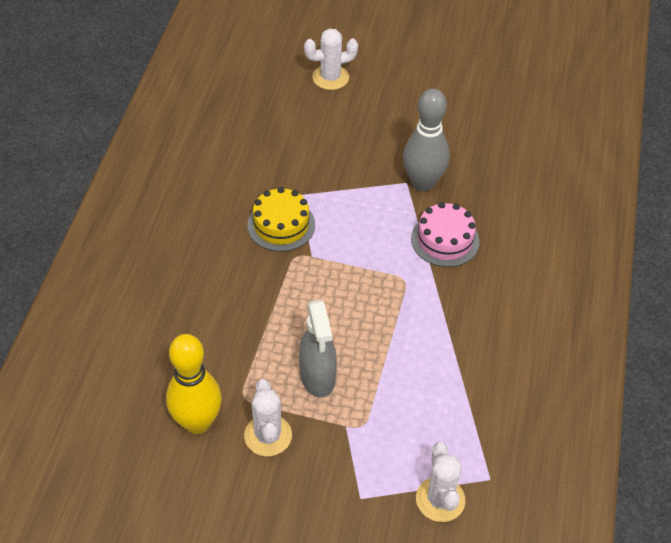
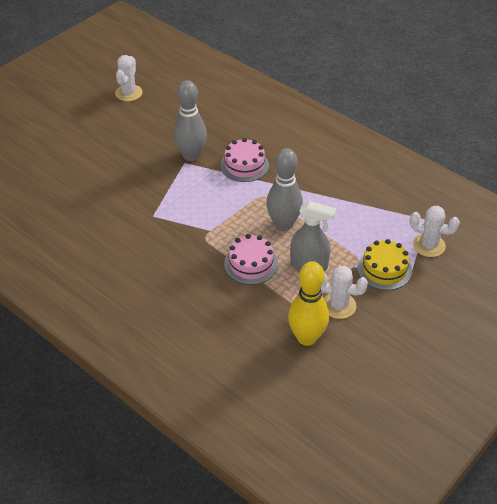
camera: 60 degrees left, 5 degrees down
yellow cake [248,187,315,252] -> yellow cake moved to [357,239,412,290]
white cactus [304,28,358,90] -> white cactus moved to [115,55,143,101]
none -> pink cake [224,234,278,285]
none -> grey bowling pin [266,148,303,231]

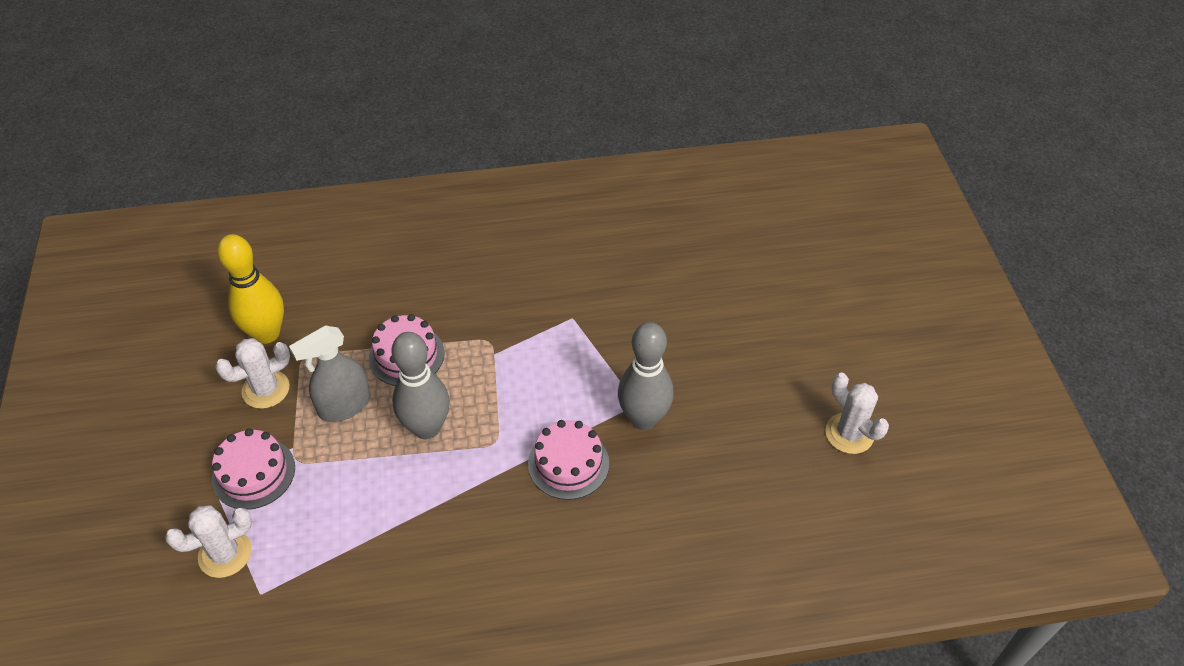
camera: 130 degrees right, 5 degrees up
yellow cake [357,239,412,290] -> pink cake [212,428,295,510]

